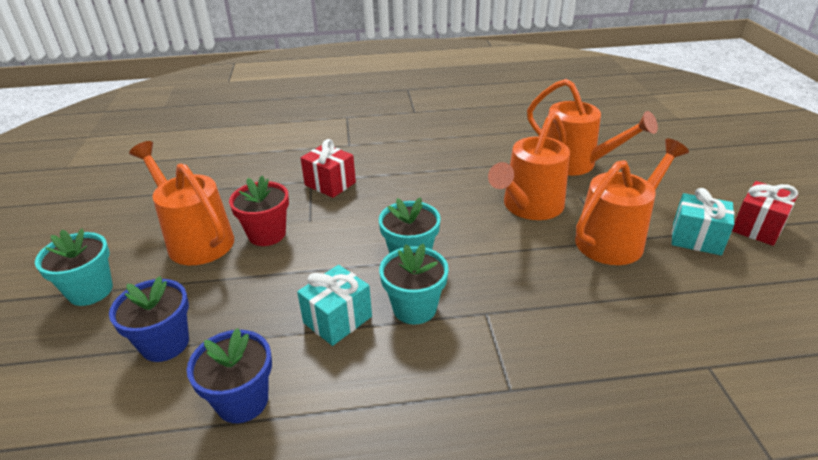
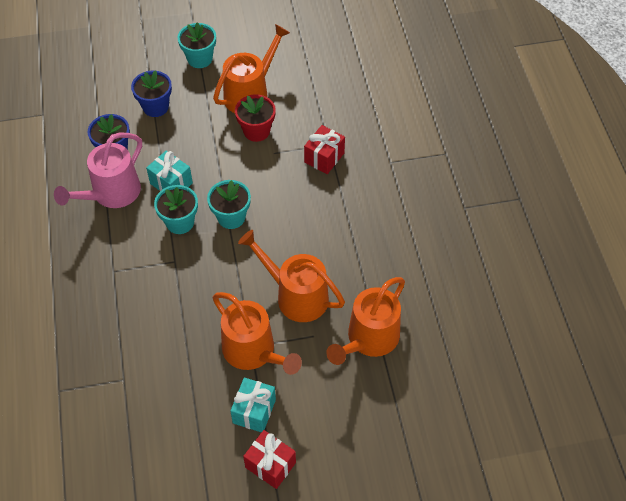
camera: 85 degrees right, 20 degrees up
none -> pink watering can [54,133,142,208]

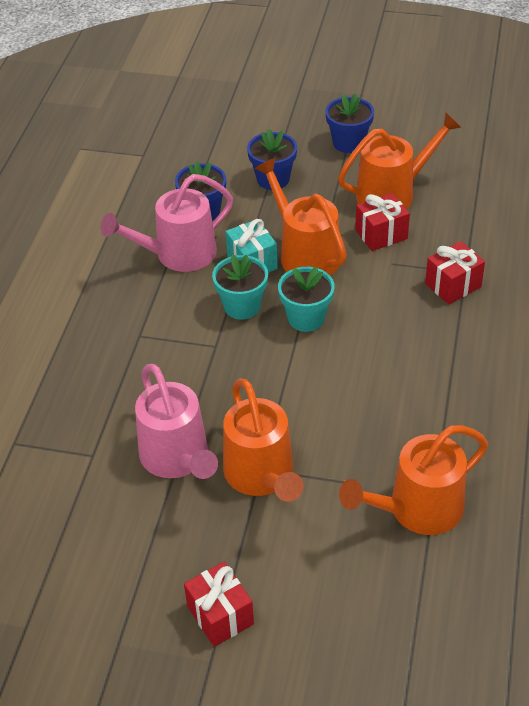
camera: 25 degrees right, 10 degrees down
turquoise flower pot [178,22,216,68] -> blue flower pot [326,93,374,153]
turquoise gift [231,378,276,432] -> none
red flower pot [235,94,276,142] -> red gift [355,193,410,251]
orange watering can [238,230,345,322] -> orange watering can moved to [255,158,347,276]
none -> pink watering can [135,364,218,479]

